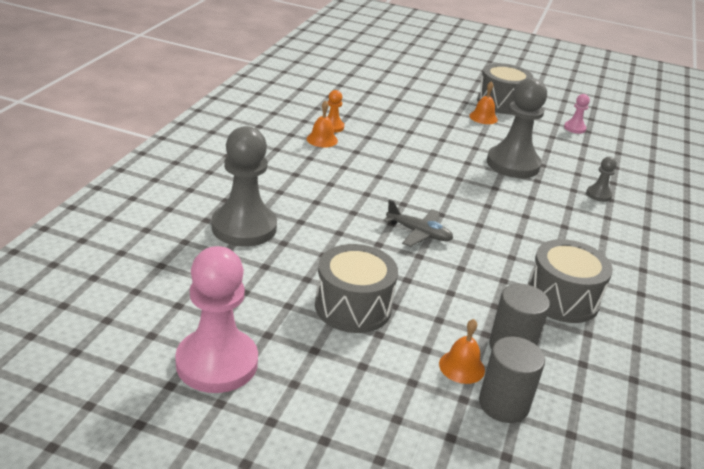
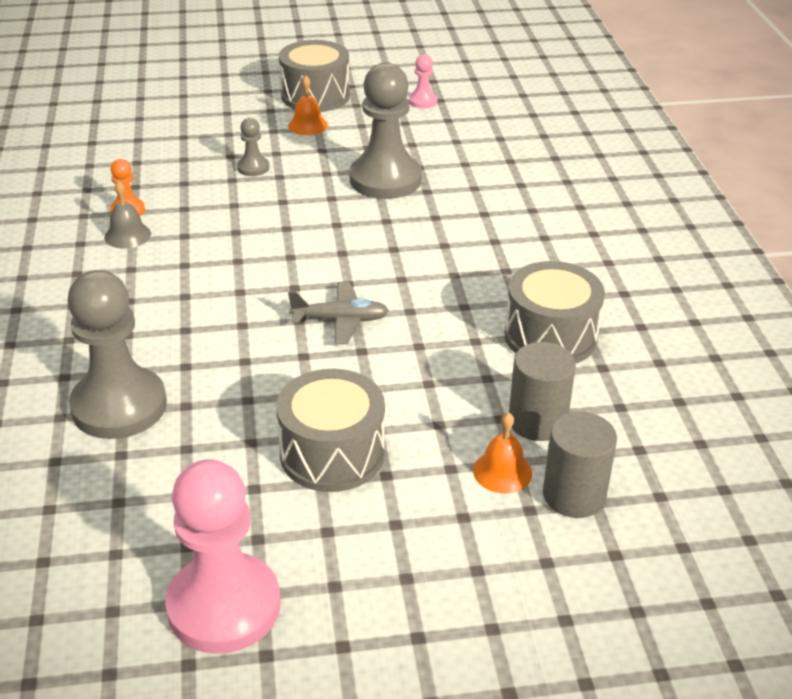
camera: 25 degrees left, 5 degrees up
orange bell [307,100,338,147] -> grey bell [104,181,151,249]
grey pawn [586,157,617,202] -> grey pawn moved to [237,118,269,176]

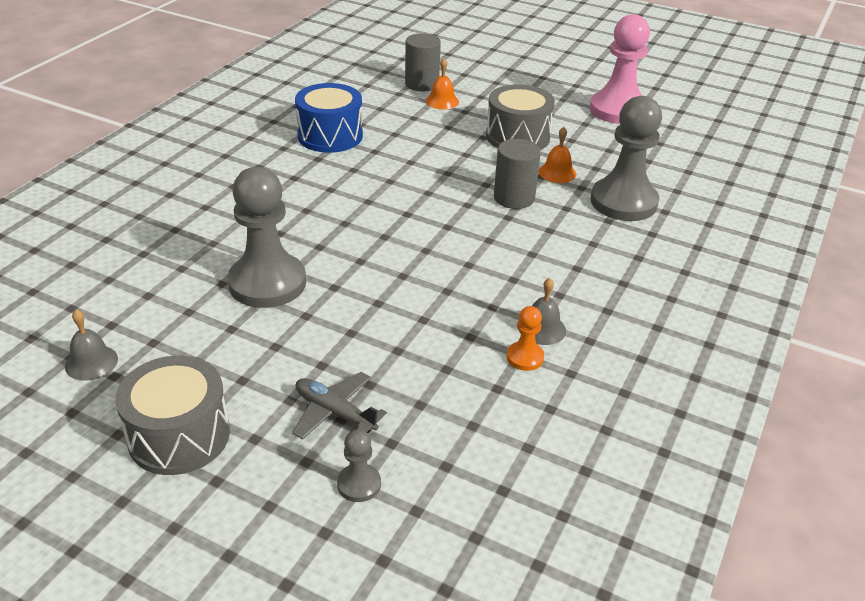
camera: 145 degrees left, 0 degrees up
grey pawn [237,118,269,176] -> grey pawn moved to [337,429,381,502]
orange bell [288,75,328,135] -> orange bell moved to [539,127,576,183]
grey plane [288,282,389,344] -> grey plane moved to [292,372,387,440]
pink pawn [409,54,438,109] -> grey bell [65,309,118,381]
grey drum [505,261,605,363] -> blue drum [295,83,363,153]
grey cylinder [509,342,576,441] -> grey cylinder moved to [494,139,541,209]

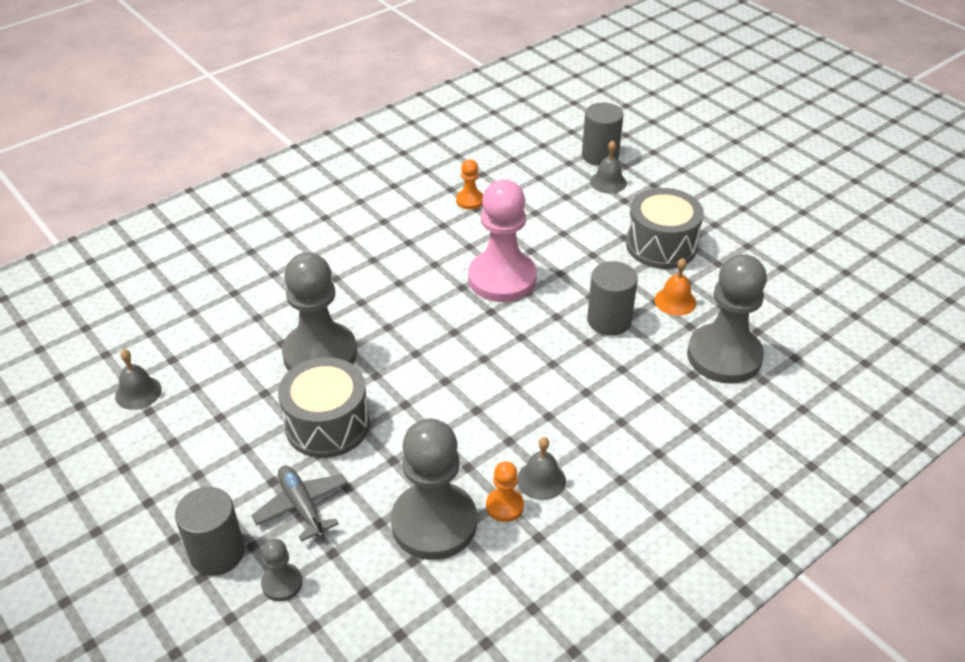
camera: 25 degrees right, 5 degrees up
grey drum [115,355,230,475] -> grey drum moved to [278,357,370,458]
blue drum [295,83,363,153] -> orange pawn [456,159,483,210]
orange bell [426,58,459,109] -> grey bell [590,140,627,194]
pink pawn [590,14,650,124] -> pink pawn moved to [468,180,537,302]
none -> grey cylinder [175,487,245,576]
none -> grey pawn [391,419,477,560]

